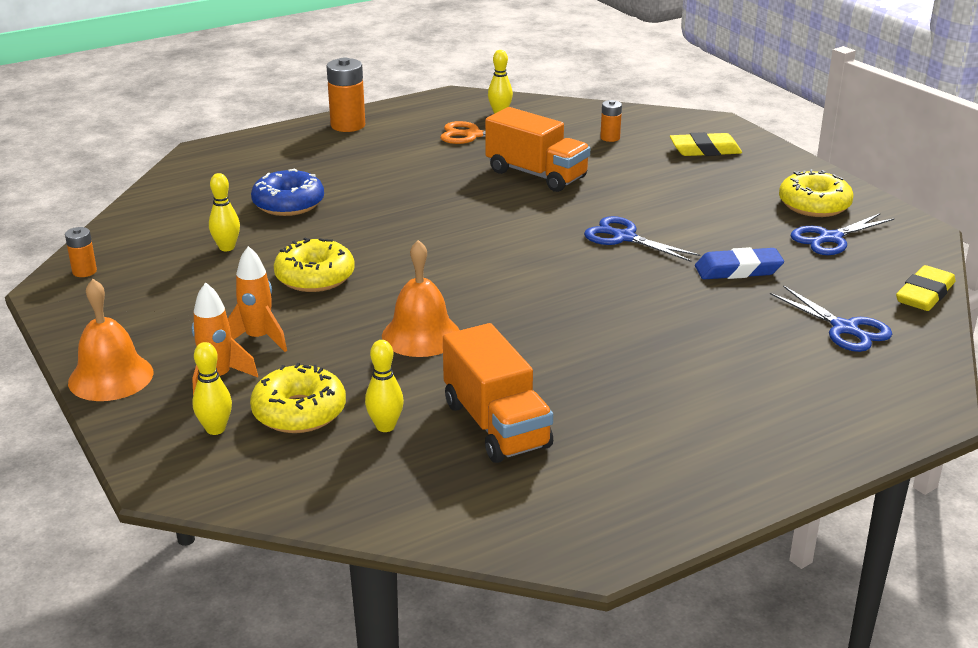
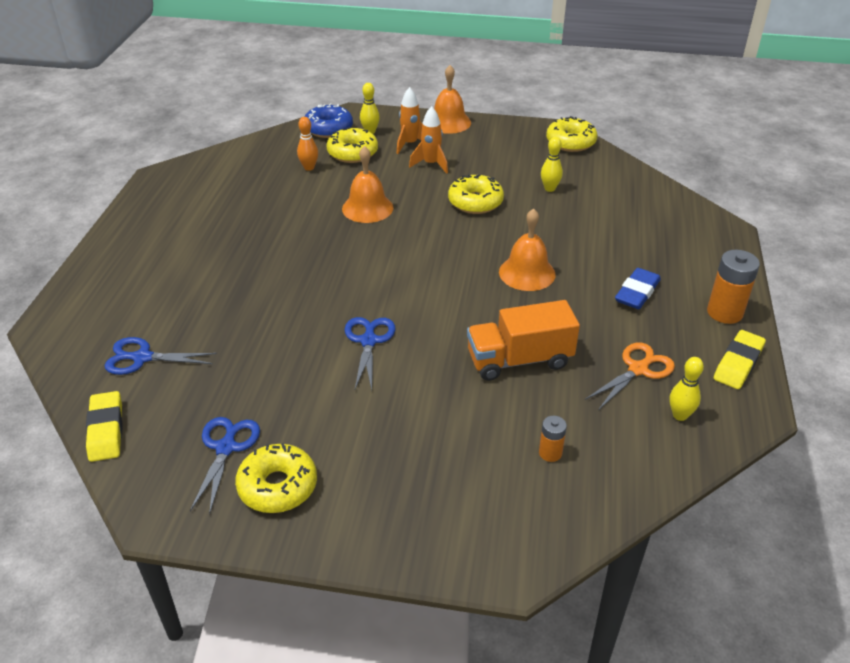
camera: 130 degrees right, 10 degrees up
orange battery [65,227,97,277] -> yellow donut [546,116,598,152]
blue donut [251,168,324,216] -> blue donut moved to [305,103,353,138]
yellow bowling pin [365,340,404,432] -> orange bowling pin [297,117,318,171]
orange truck [443,323,553,463] -> none
blue scissors [584,216,700,262] -> blue scissors turned 75 degrees counterclockwise [345,317,395,390]
yellow eraser [670,132,742,156] -> yellow eraser moved to [714,330,766,389]
blue eraser [695,247,784,279] -> blue eraser moved to [615,268,661,309]
none -> orange bell [499,208,556,291]

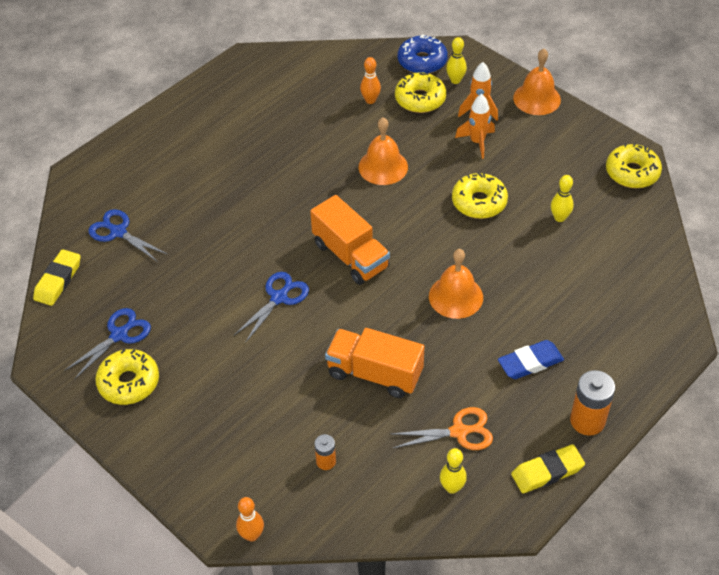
camera: 35 degrees right, 10 degrees up
none -> orange bowling pin [236,497,264,542]
none -> orange truck [310,195,390,285]

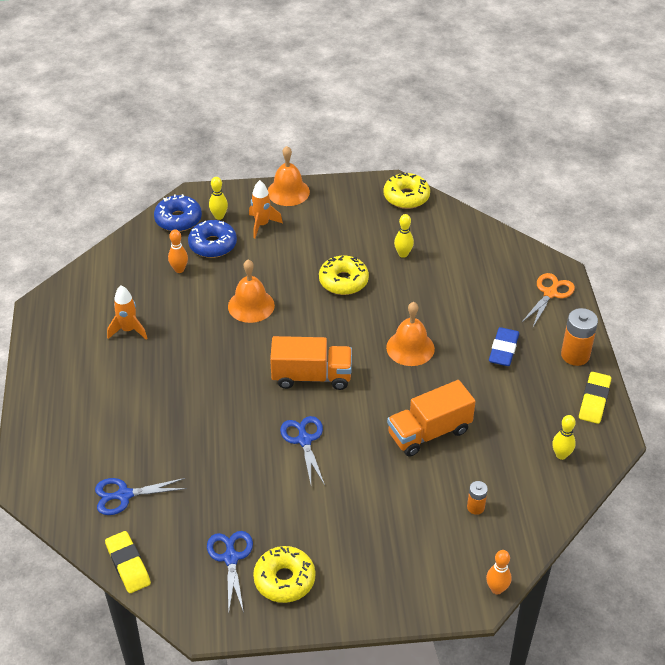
camera: 50 degrees left, 5 degrees down
orange scissors [391,407,493,450] -> orange scissors moved to [521,273,575,327]
yellow donut [395,72,446,113] -> blue donut [188,220,237,258]
orange rocket [455,94,495,159] -> orange rocket moved to [107,286,147,340]

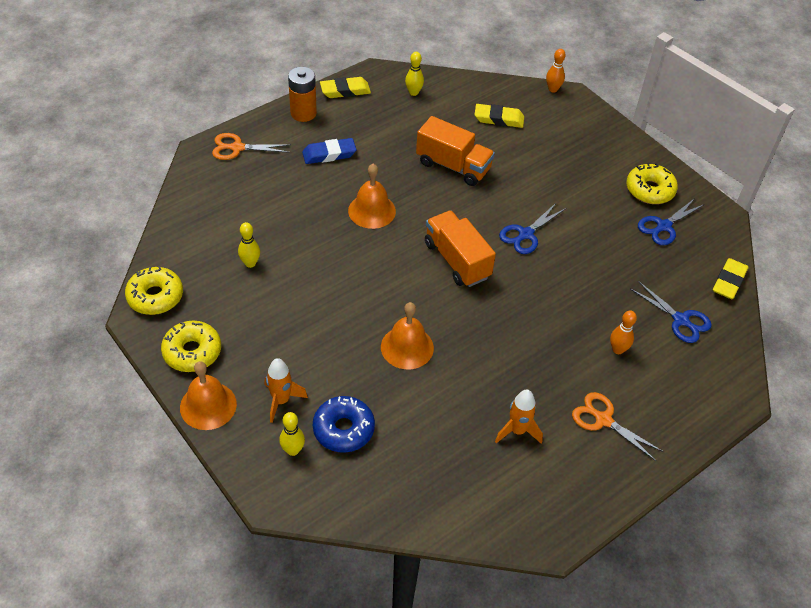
camera: 125 degrees left, 5 degrees up
blue donut [154,194,202,232] -> none
orange bowling pin [168,230,188,273] -> orange bowling pin moved to [610,310,637,354]
yellow donut [319,255,369,295] -> yellow donut moved to [161,321,221,372]
orange battery [467,481,488,515] -> yellow eraser [474,104,524,128]
none -> orange scissors [572,392,664,461]

